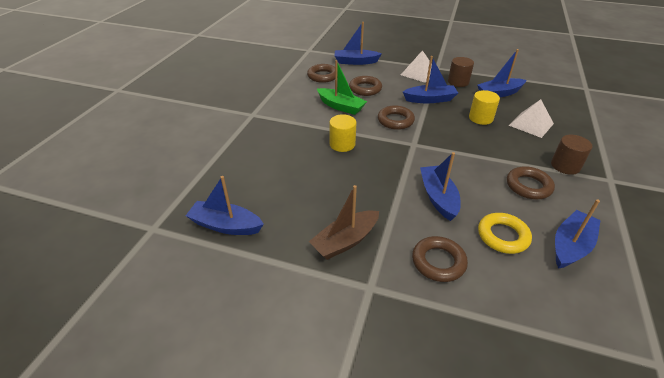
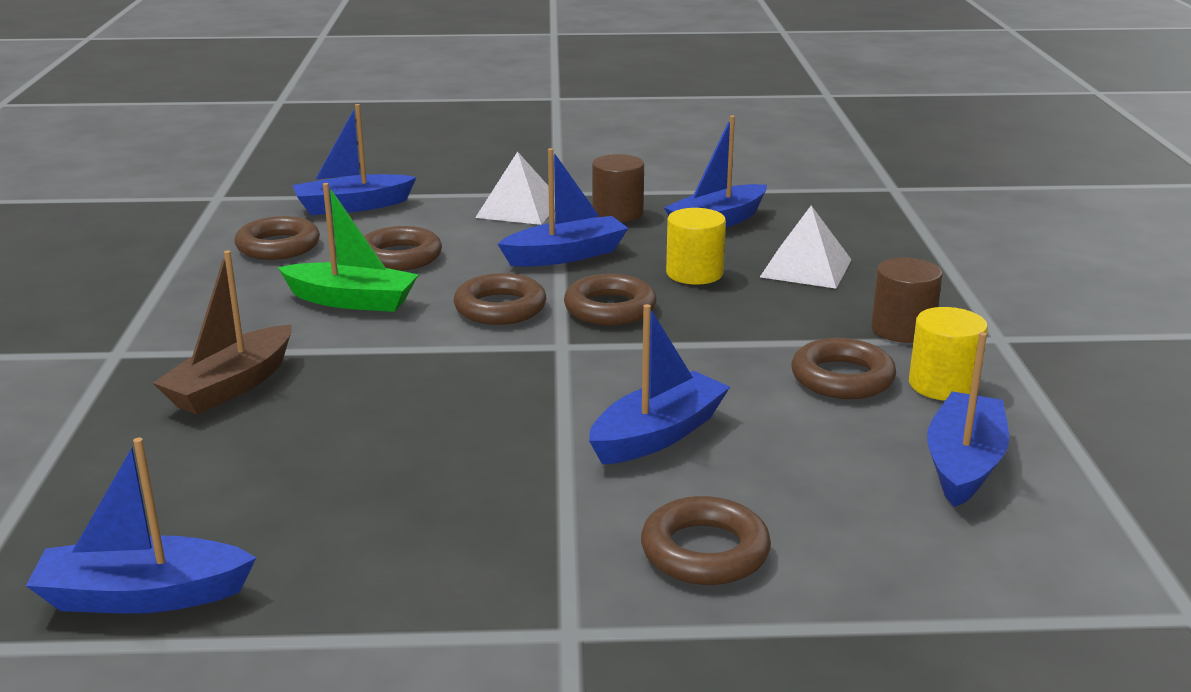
camera: 20 degrees left, 15 degrees down
brown boat [309,185,379,260] -> brown boat moved to [153,250,292,415]
yellow cylinder [329,114,357,152] -> yellow cylinder moved to [909,307,988,401]
blue boat [420,152,461,221] -> blue boat turned 75 degrees clockwise [589,304,730,464]
yellow ring [478,213,532,254] -> none
none -> brown ring [564,274,657,326]

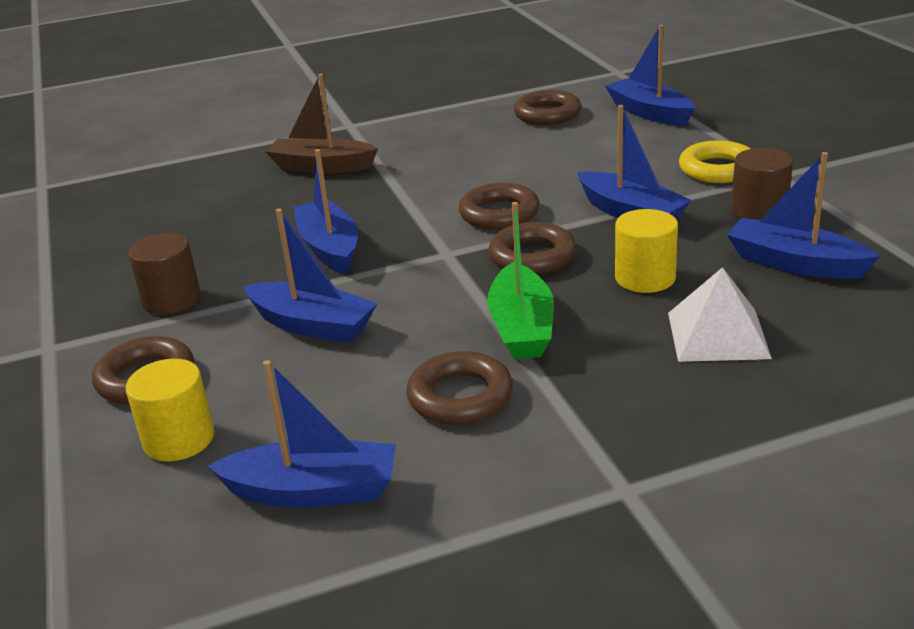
camera: 75 degrees right, 5 degrees up
blue boat [26,438,256,614] -> blue boat moved to [293,149,358,274]
green boat [278,183,419,312] -> green boat moved to [487,202,554,359]
brown ring [364,226,442,271] -> none
white pyramid [475,151,555,225] -> yellow ring [679,141,750,183]
brown cylinder [871,258,943,343] -> brown cylinder moved to [128,233,201,315]
yellow cylinder [909,307,988,401] -> yellow cylinder moved to [126,359,214,461]

